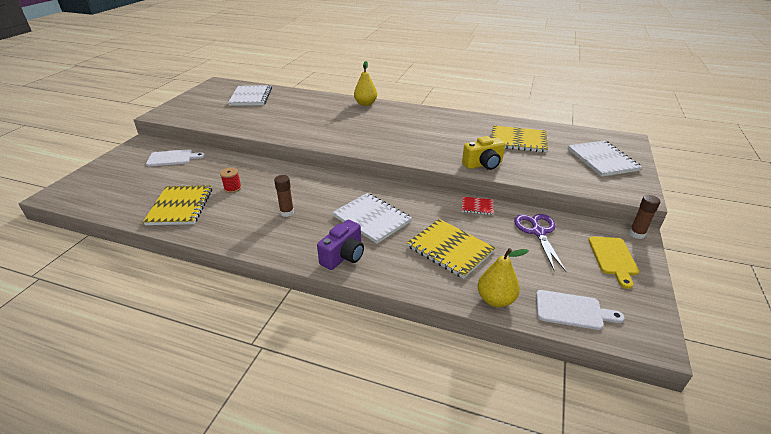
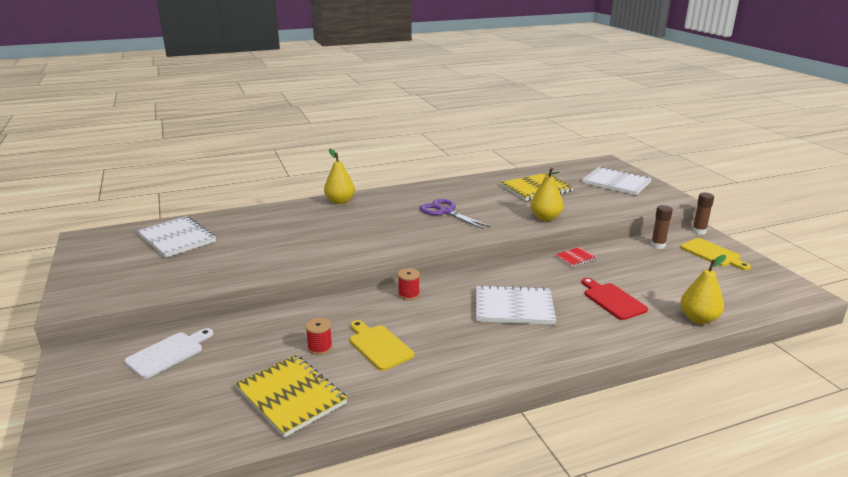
camera: 40 degrees left, 10 degrees down
brown glue stick [274,175,294,217] -> brown glue stick moved to [651,205,673,249]
purple camera [317,220,364,270] -> none
yellow notebook [407,219,495,279] -> red cutting board [582,278,648,320]
yellow camera [462,136,505,170] -> yellow pear [530,168,563,221]
purple scissors [514,214,567,272] -> purple scissors moved to [420,199,491,229]
white cutting board [536,290,625,330] -> none
none -> yellow cutting board [350,320,414,371]
none -> red spool [398,268,420,300]

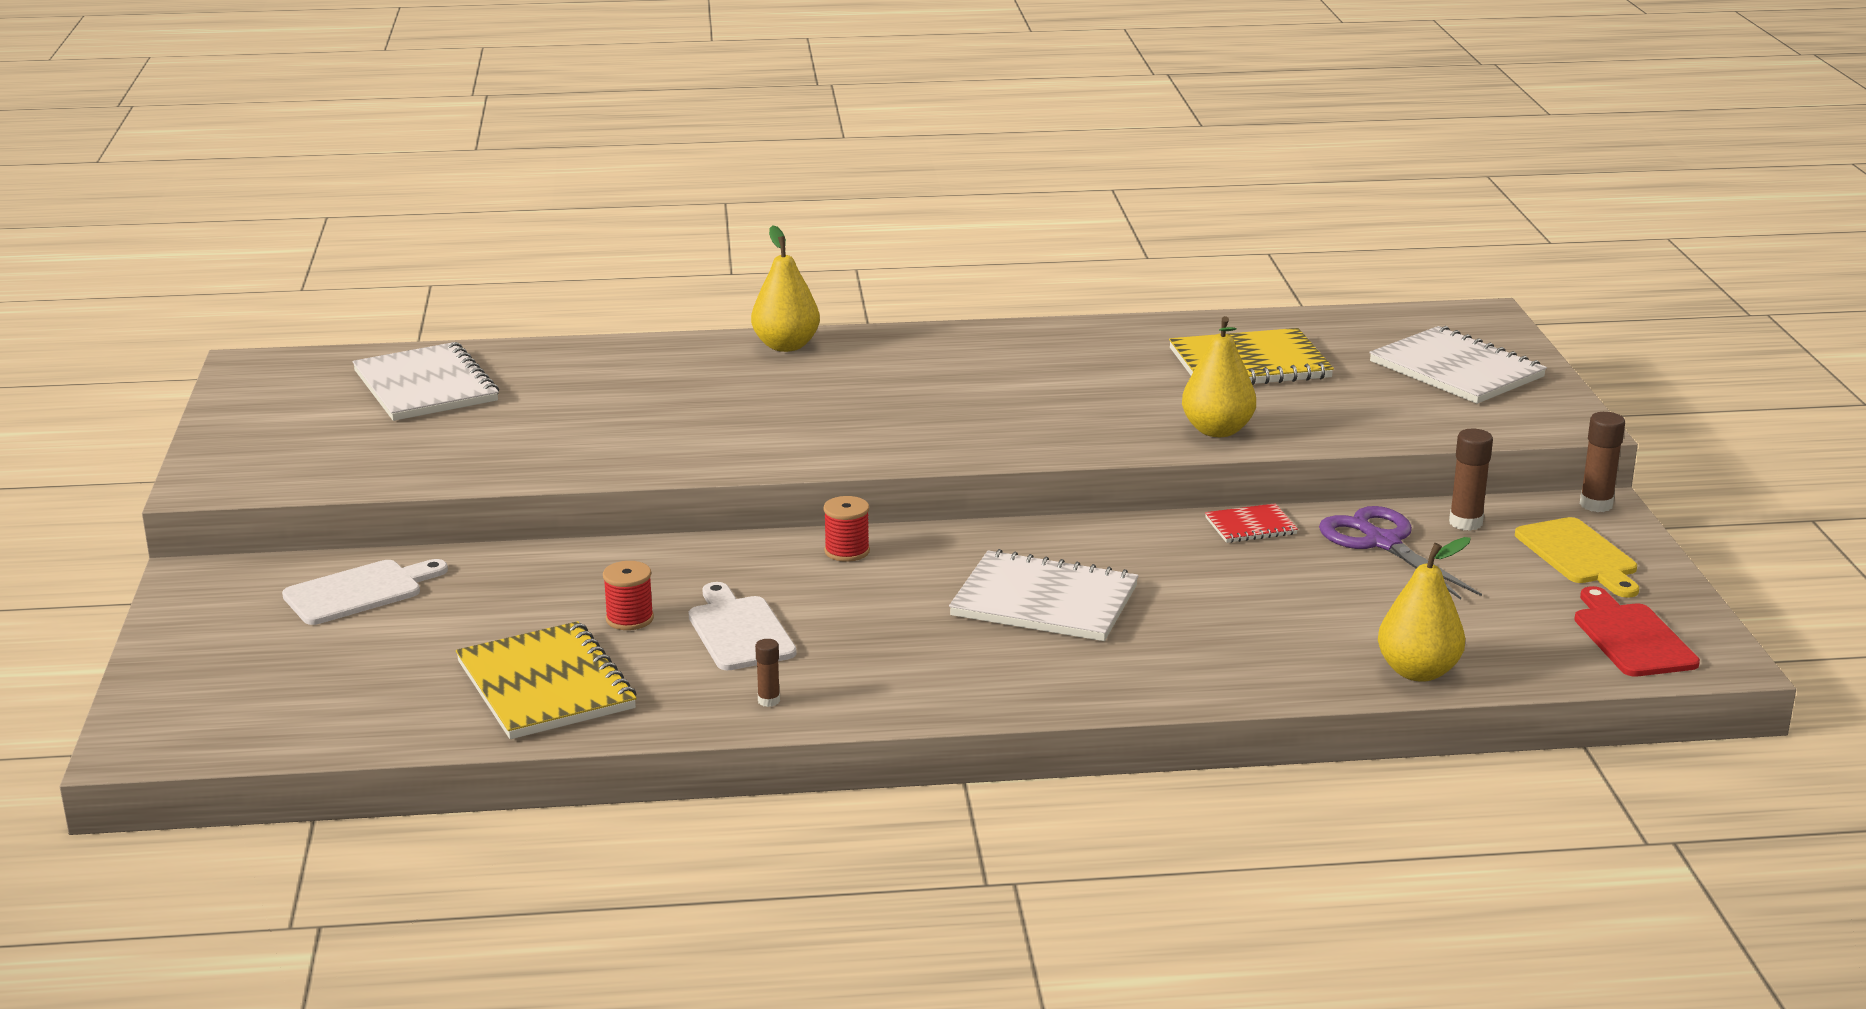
camera: 15 degrees right, 0 degrees up
yellow cutting board [350,320,414,371] -> white cutting board [689,582,796,670]
purple scissors [420,199,491,229] -> purple scissors moved to [1319,506,1482,600]
red cutting board [582,278,648,320] -> red cutting board moved to [1574,586,1700,677]
none -> brown glue stick [755,639,780,707]

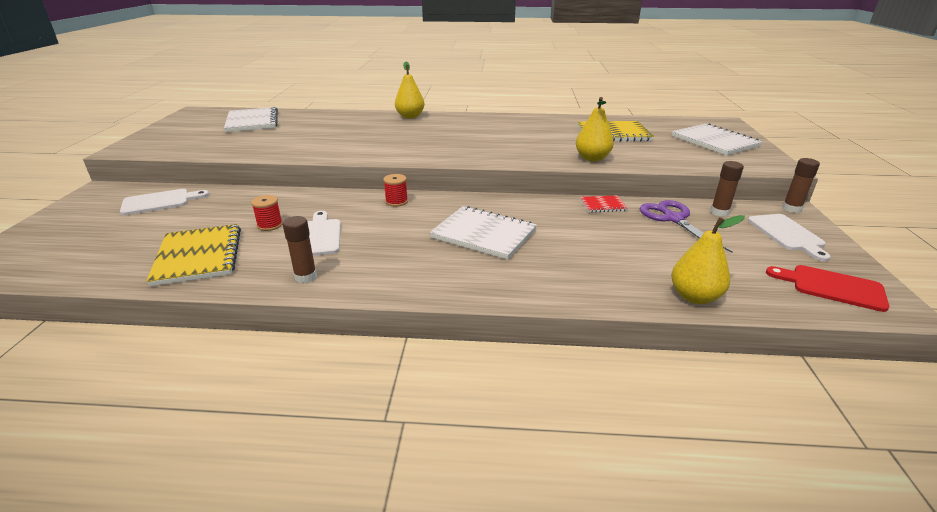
camera: 10 degrees right, 5 degrees up
brown glue stick [755,639,780,707] -> brown glue stick [283,216,317,283], size x1.69
yellow cutting board [1515,517,1639,598] -> white cutting board [748,214,831,261]
red cutting board [1574,586,1700,677] -> red cutting board turned 60 degrees counterclockwise [766,265,889,312]

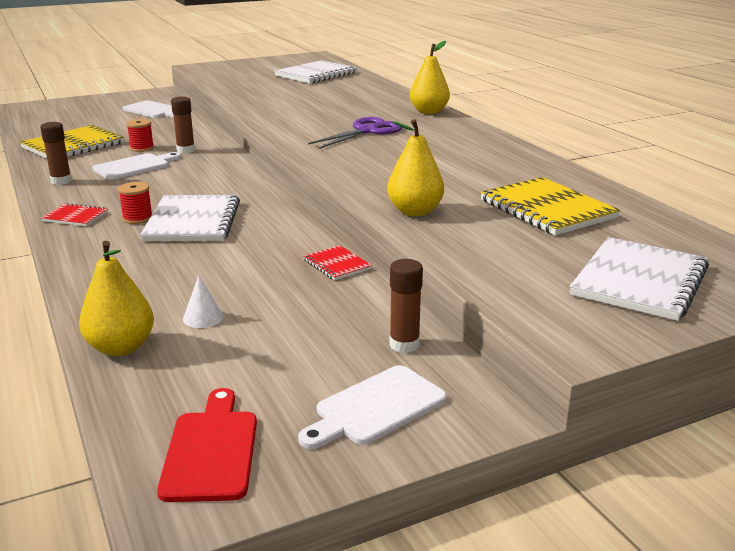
camera: 60 degrees right, 5 degrees down
red spool [383,174,408,206] -> red spool moved to [118,182,152,224]
purple scissors [639,200,733,253] -> purple scissors moved to [308,117,402,149]
brown glue stick [782,158,820,213] -> brown glue stick moved to [171,96,195,154]
none -> red notebook [41,203,108,226]
none -> white cone [183,275,224,328]

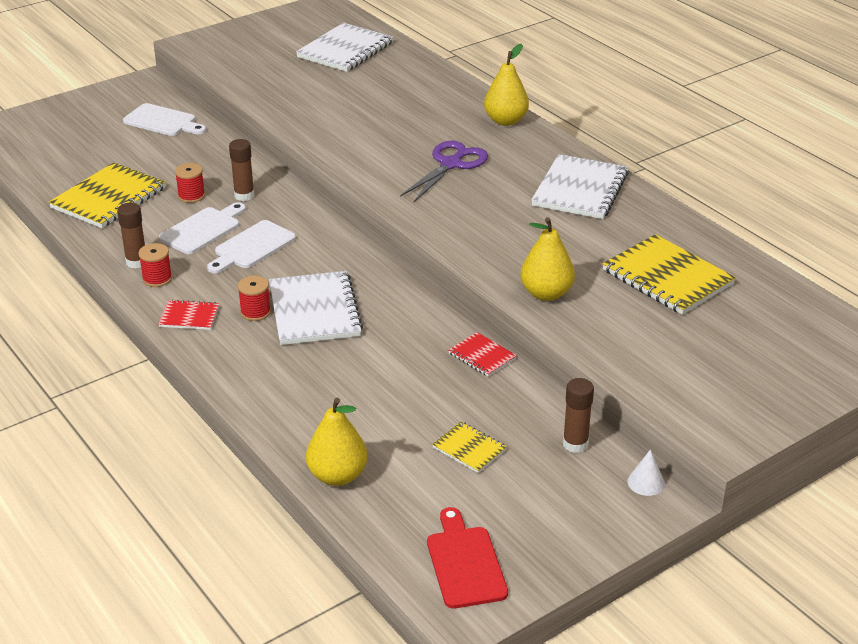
camera: 10 degrees left, 10 degrees up
white cone [183,275,224,328] -> white cone moved to [627,449,665,496]
white cutting board [298,365,447,449] -> white cutting board moved to [207,220,296,274]
white notebook [570,237,709,321] -> white notebook moved to [531,154,629,219]
none -> red spool [138,243,172,287]
none -> yellow notebook [432,422,507,473]

